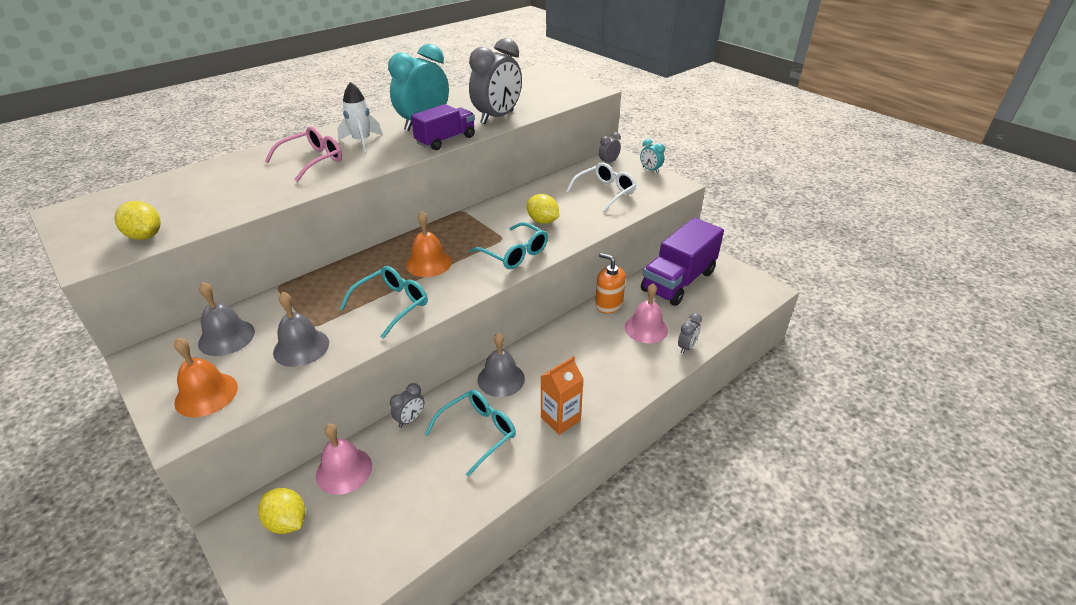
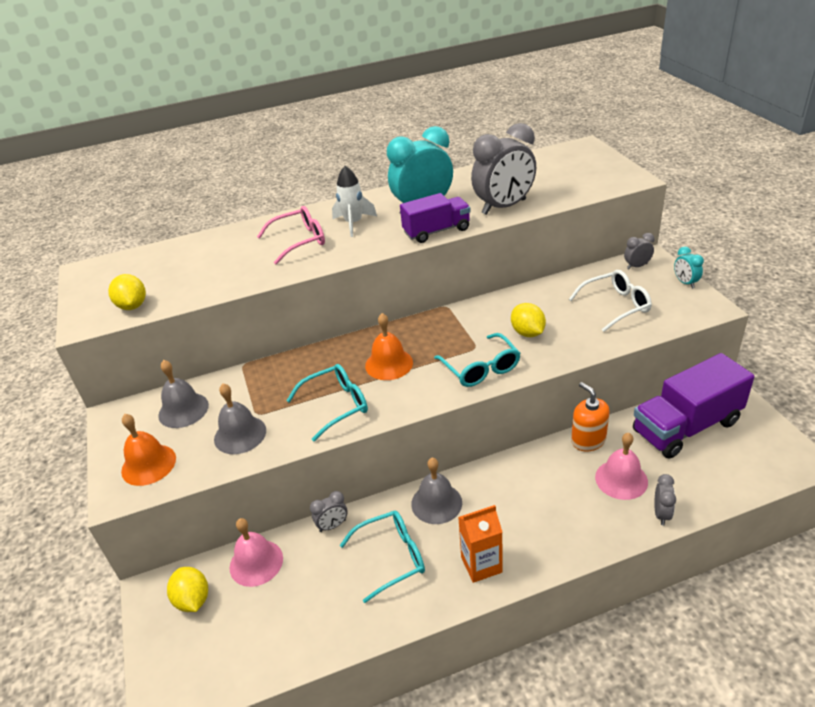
camera: 25 degrees right, 0 degrees up
grey clock [678,313,702,354] -> grey clock turned 45 degrees counterclockwise [655,474,676,525]

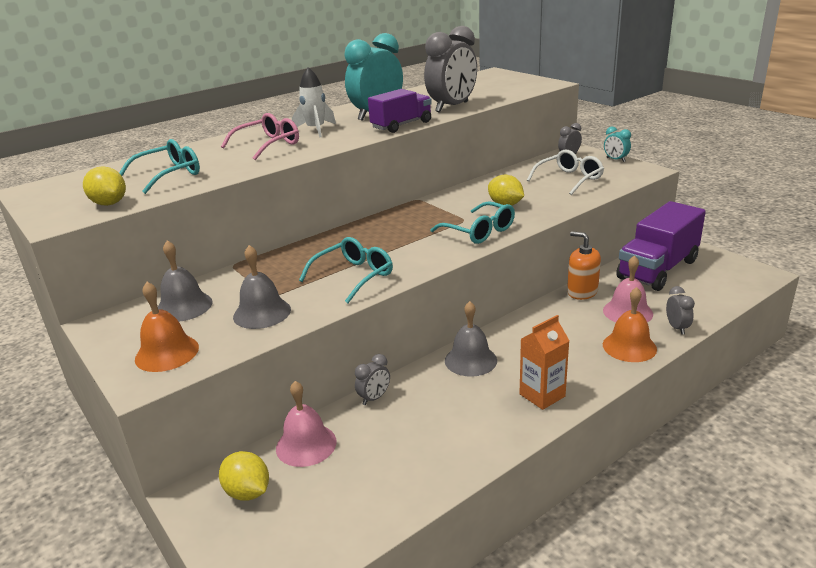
camera: 20 degrees left, 10 degrees down
turquoise glasses [340,510,425,603] -> turquoise glasses moved to [119,139,200,194]
orange bell [365,313,413,380] -> orange bell moved to [603,287,657,362]

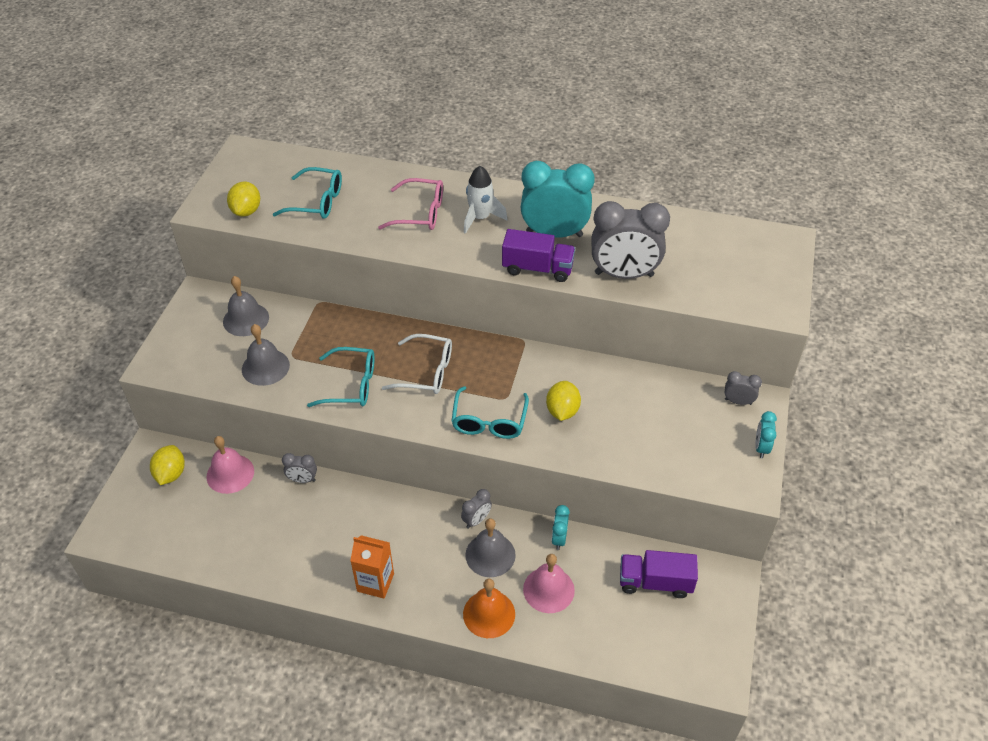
camera: 50 degrees right, 20 degrees up
orange bell [135,282,199,372] -> none
grey bell [445,301,497,377] -> grey bell moved to [465,518,516,577]
white glasses [527,150,604,195] -> white glasses moved to [382,334,452,394]
orange soap dispenser [567,231,601,300] -> turquoise clock [552,505,570,550]
purple truck [616,201,706,291] -> purple truck [620,550,698,598], size x0.62
grey clock [666,286,695,335] -> grey clock moved to [461,489,492,529]

